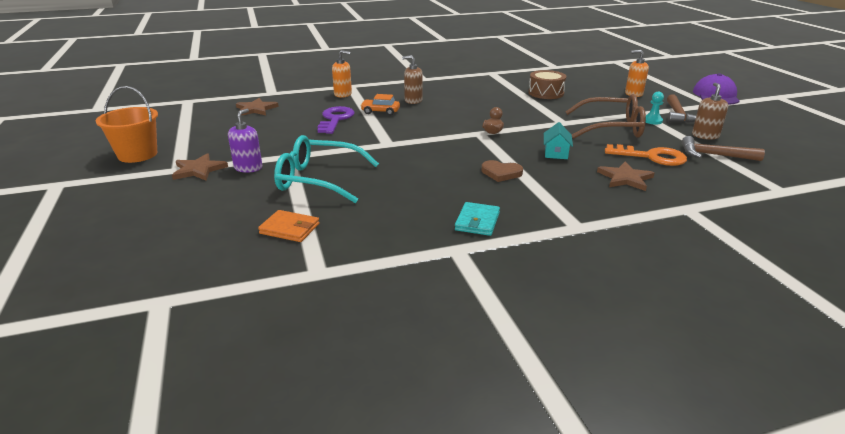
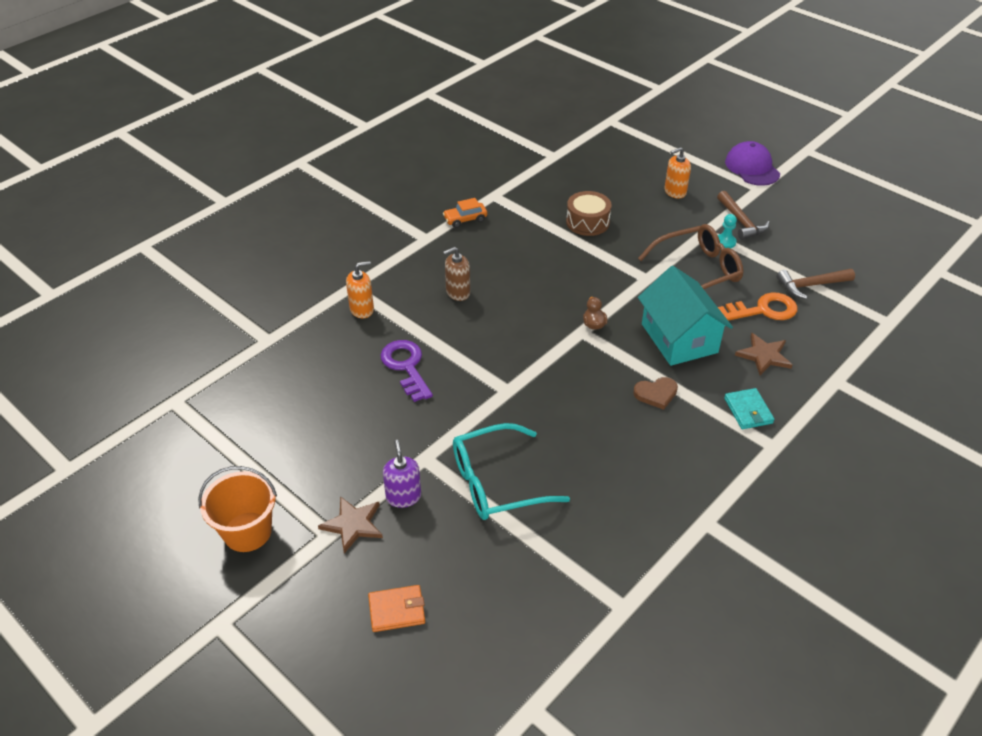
camera: 30 degrees left, 15 degrees up
brown star [236,98,279,116] -> none
orange wallet [258,210,320,242] -> orange wallet moved to [368,585,425,632]
orange car [360,94,400,115] -> orange car moved to [443,198,487,228]
turquoise wallet [455,202,500,236] -> turquoise wallet moved to [724,388,775,429]
turquoise house [544,122,573,159] -> turquoise house [638,266,733,366], size x2.21
brown soap dispenser [692,83,728,140] -> none

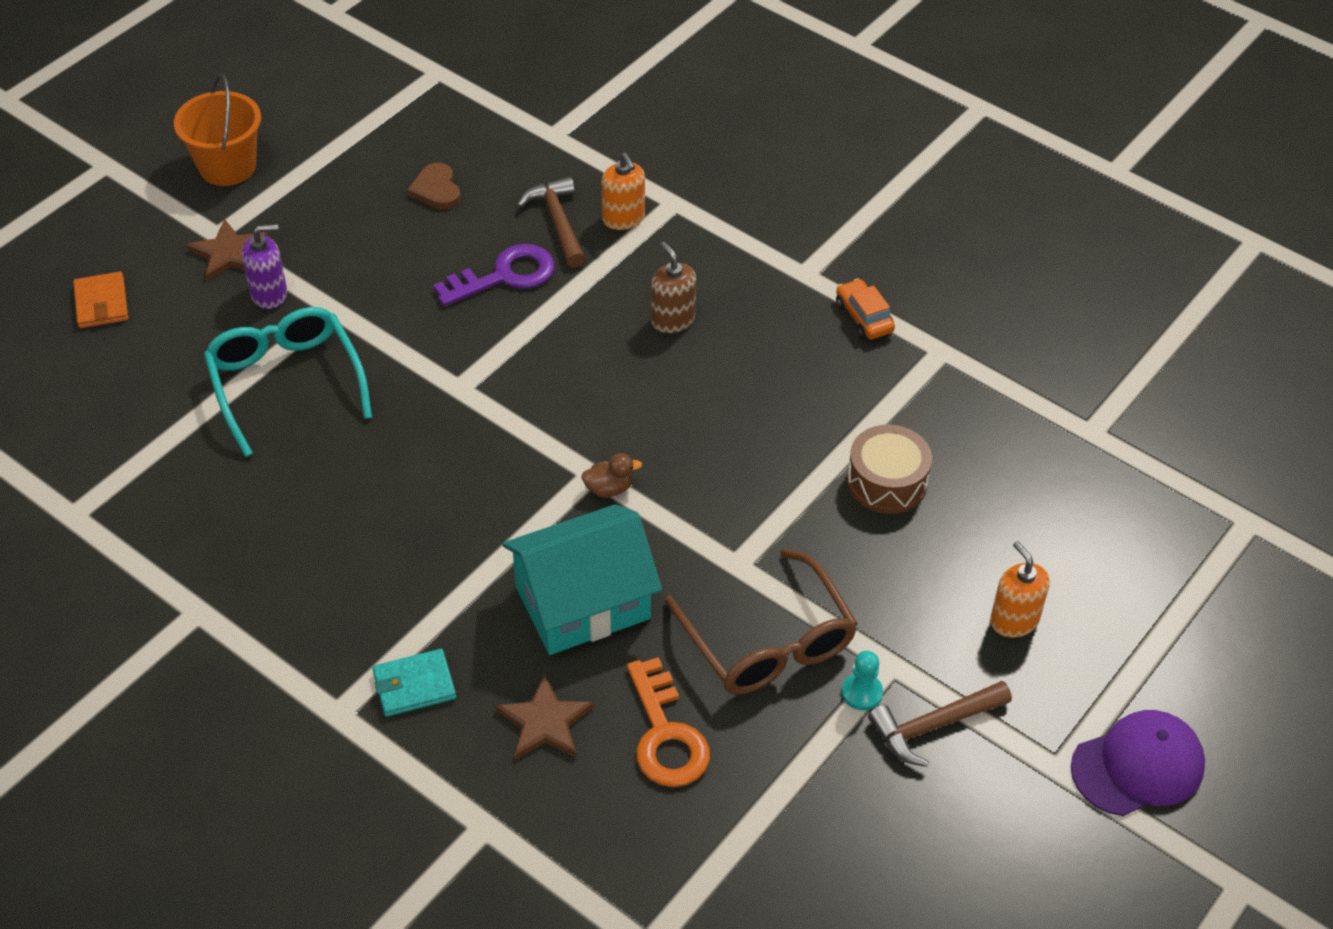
camera: 85 degrees right, 5 degrees up
brown heart [633,377,678,410] -> brown heart moved to [407,163,460,210]
brown hammer [776,269,855,299] -> brown hammer moved to [517,177,586,268]

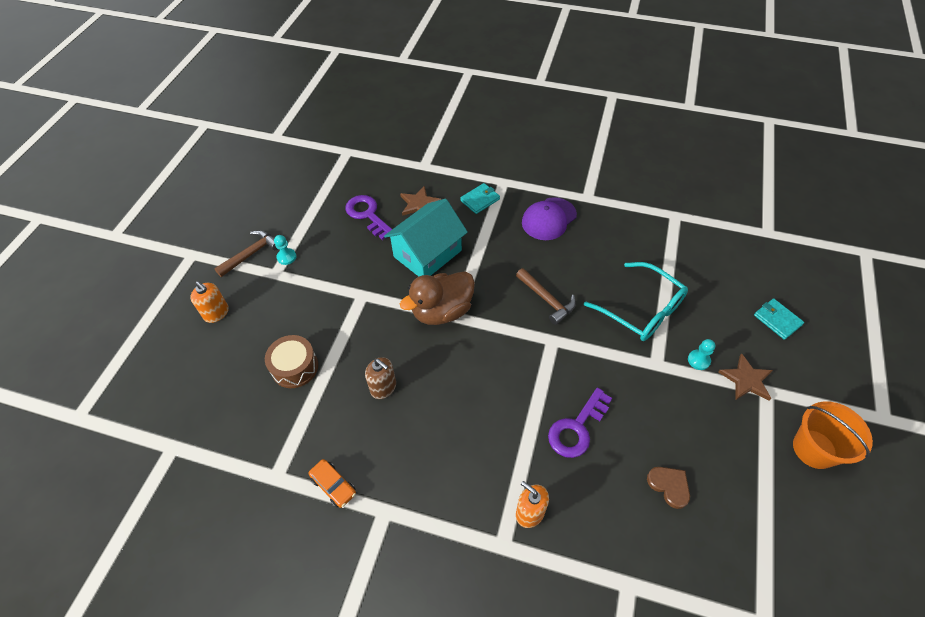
camera: 160 degrees right, 5 degrees up
orange wallet [73,272,128,328] -> turquoise wallet [754,298,804,340]
purple soap dispenser [242,224,287,309] -> turquoise pawn [688,339,716,370]
brown hammer [517,177,586,268] -> brown hammer moved to [516,268,576,325]
brown duck [581,453,642,498] -> brown duck [400,272,475,325], size x2.39
orange key [627,657,710,787] -> purple key [345,195,392,240]
brown soap dispenser [651,242,696,333] -> brown soap dispenser moved to [365,357,396,399]
brown glasses [665,548,858,695] -> none
purple cap [1071,710,1205,816] -> purple cap moved to [522,197,577,240]

